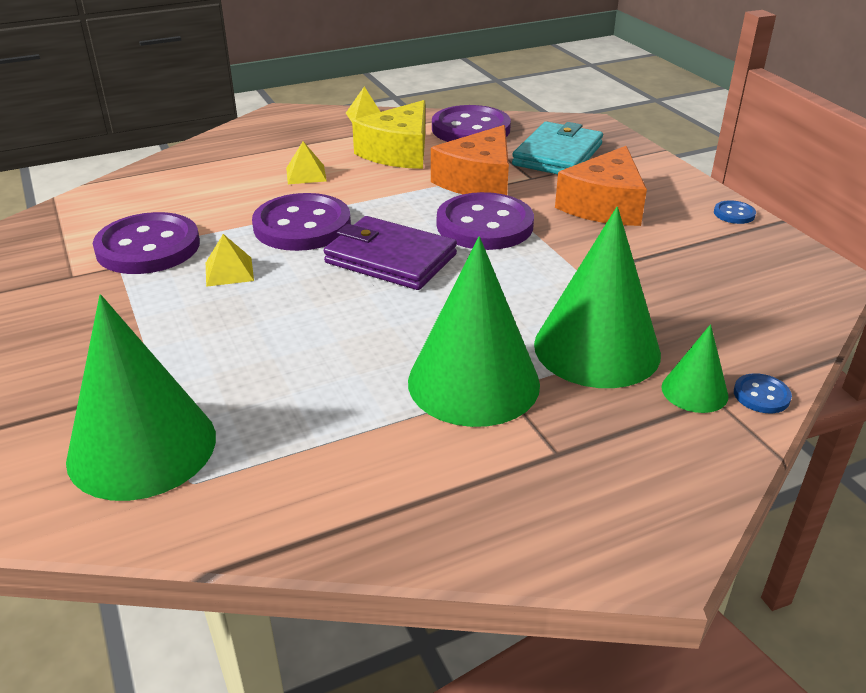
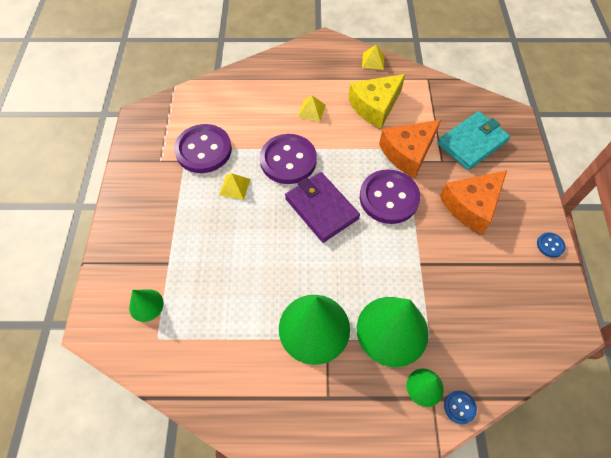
camera: 25 degrees right, 25 degrees up
green cone [66,295,216,501] -> green cone [129,290,164,322], size x0.49
purple button [432,105,511,142] -> none

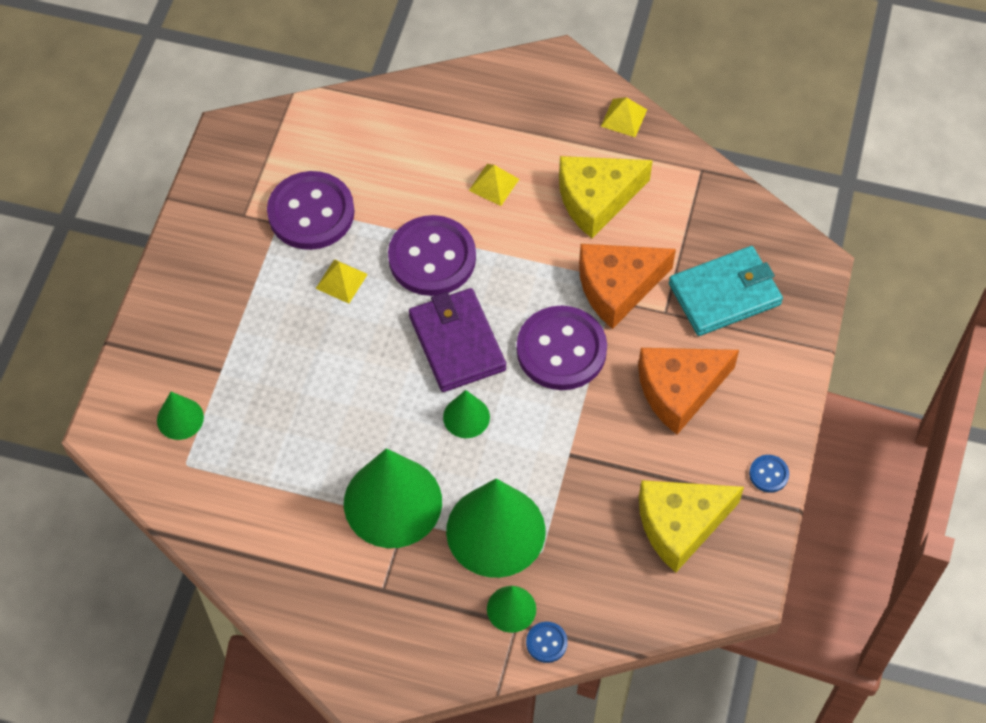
camera: 15 degrees right, 0 degrees up
none -> green cone [443,390,490,438]
none -> yellow cheese [639,480,744,573]

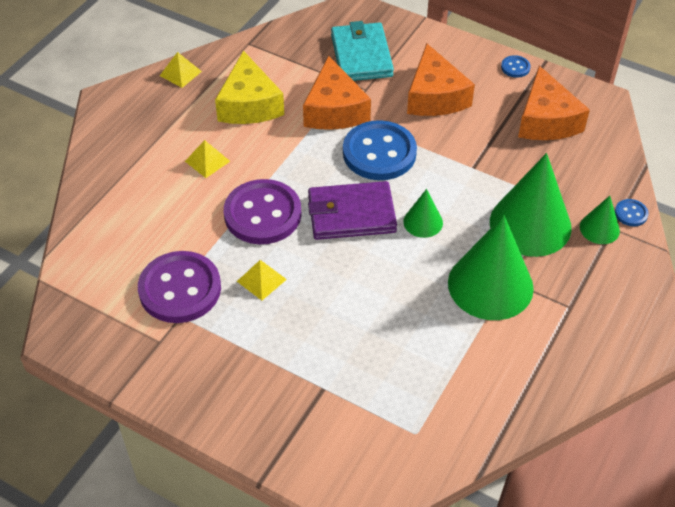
camera: 75 degrees left, 10 degrees down
green cone [157,392,204,440] -> none
purple button [517,306,607,390] -> blue button [343,120,417,180]
yellow cheese [639,480,744,573] -> orange cheese [518,66,590,140]

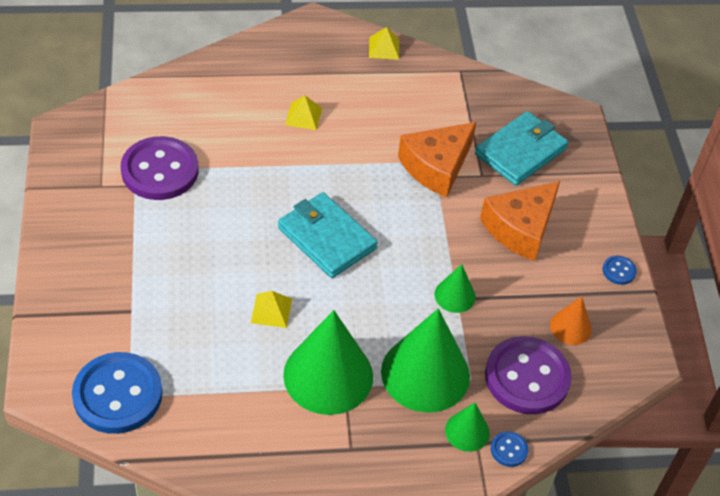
camera: 50 degrees right, 0 degrees up
yellow cheese [215,50,284,124] -> none
purple button [224,179,302,244] -> purple button moved to [485,336,572,414]
yellow pyramid [237,260,287,301] -> yellow pyramid moved to [251,291,292,328]
purple wallet [308,181,397,240] -> turquoise wallet [278,192,378,278]
blue button [343,120,417,180] -> blue button moved to [72,352,163,434]
green cone [403,189,443,238] -> green cone moved to [434,264,476,313]
orange cheese [518,66,590,140] -> orange cone [550,296,592,345]

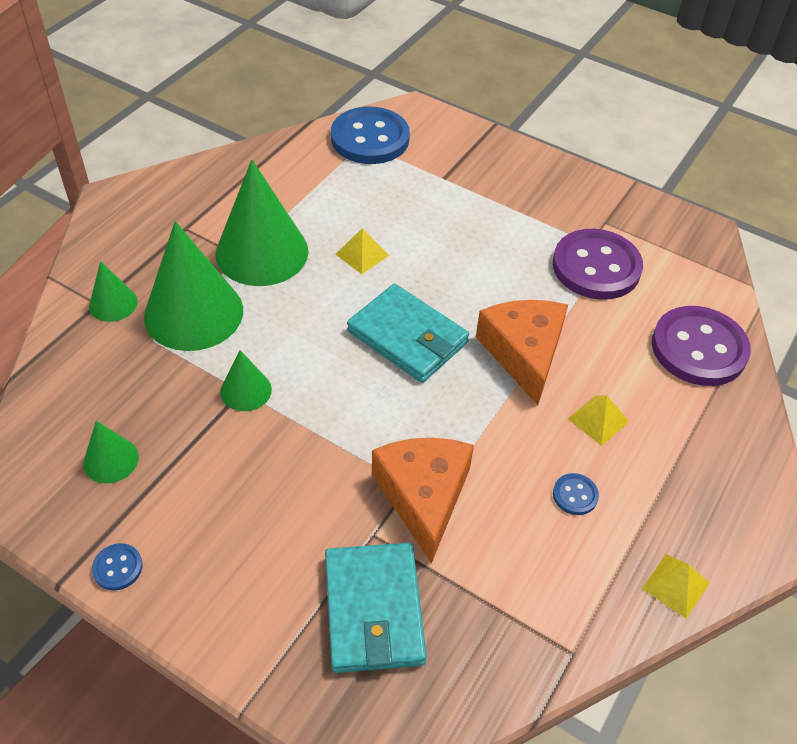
camera: 130 degrees right, 0 degrees up
turquoise wallet [278,192,378,278] -> turquoise wallet turned 45 degrees clockwise [347,284,469,383]
orange cheese [480,181,560,261] -> orange cheese moved to [476,300,568,405]
purple button [485,336,572,414] -> purple button moved to [652,306,751,386]
blue button [491,431,529,467] -> blue button moved to [553,473,599,515]
orange cone [550,296,592,345] -> green cone [83,421,139,483]

